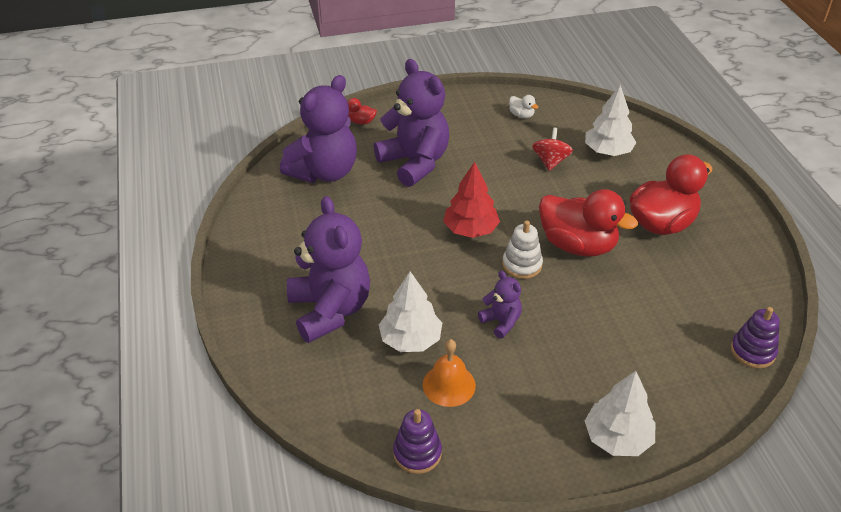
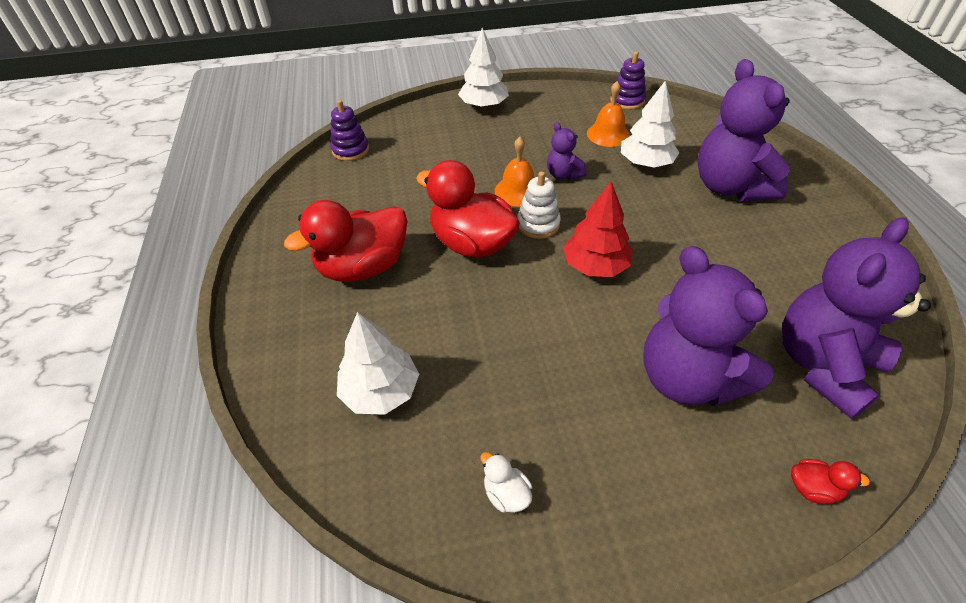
camera: 175 degrees left, 5 degrees up
red spinning top [532,128,573,171] -> none
none -> orange bell [495,137,535,207]

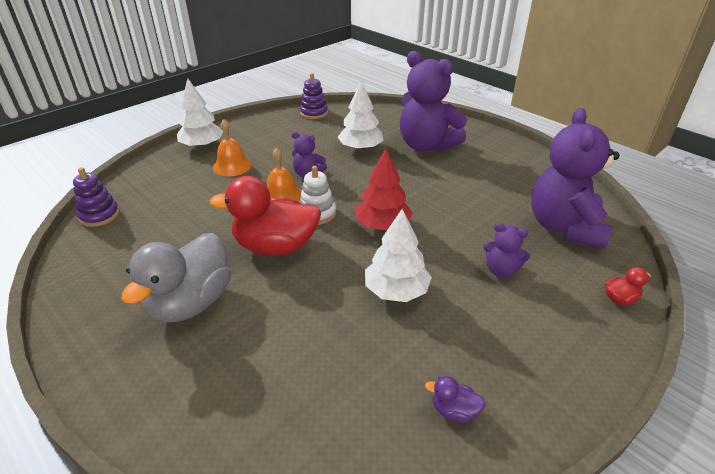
camera: 35 degrees left, 10 degrees down
red duck [284,200,408,282] -> grey duck [121,233,231,323]
white tree [337,312,419,415] -> white tree moved to [365,209,432,302]
white duck [480,452,532,513] -> purple duck [425,376,486,423]
orange bell [587,81,630,147] -> orange bell moved to [213,119,252,176]
purple teddy bear [643,246,774,406] -> purple teddy bear [483,223,530,278], size x0.47

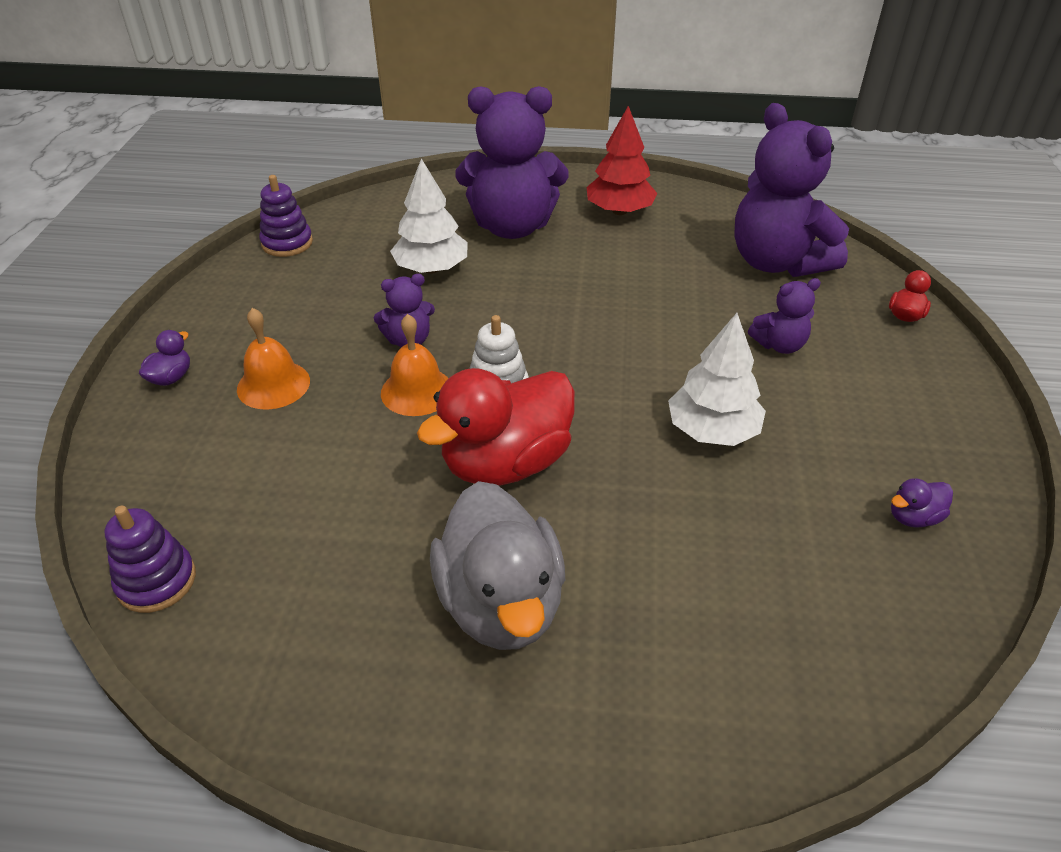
camera: 40 degrees left, 5 degrees up
white tree [177,78,223,148] -> purple duck [139,330,190,386]
red tree [356,149,413,230] -> red tree moved to [587,106,657,215]

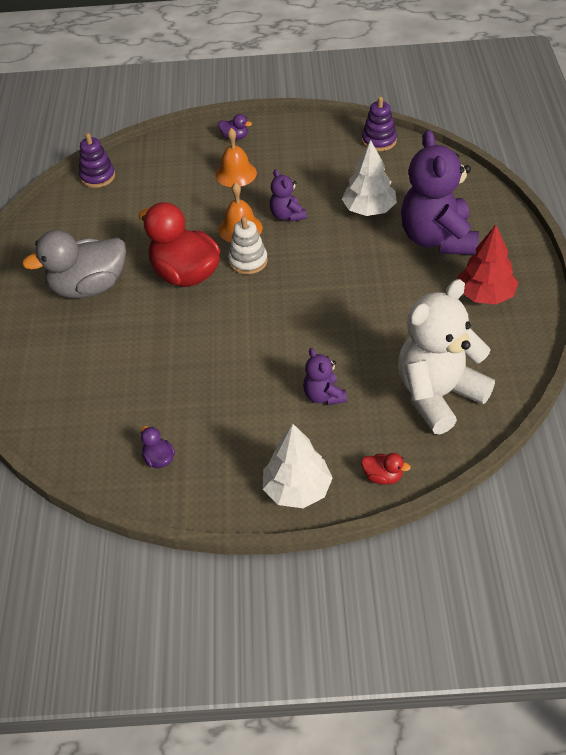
camera: 85 degrees right, 5 degrees up
white tree [668,313,766,446] -> white tree moved to [263,424,333,508]
purple teddy bear [734,103,849,277] -> white teddy bear [398,279,495,434]

